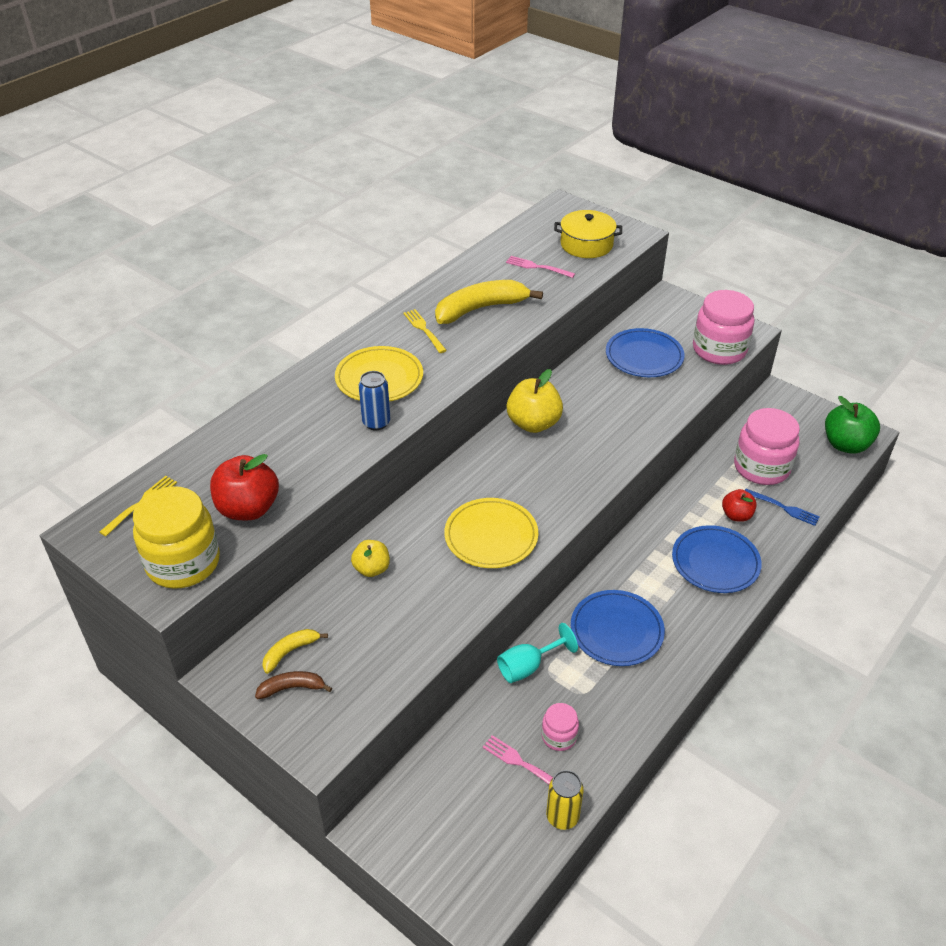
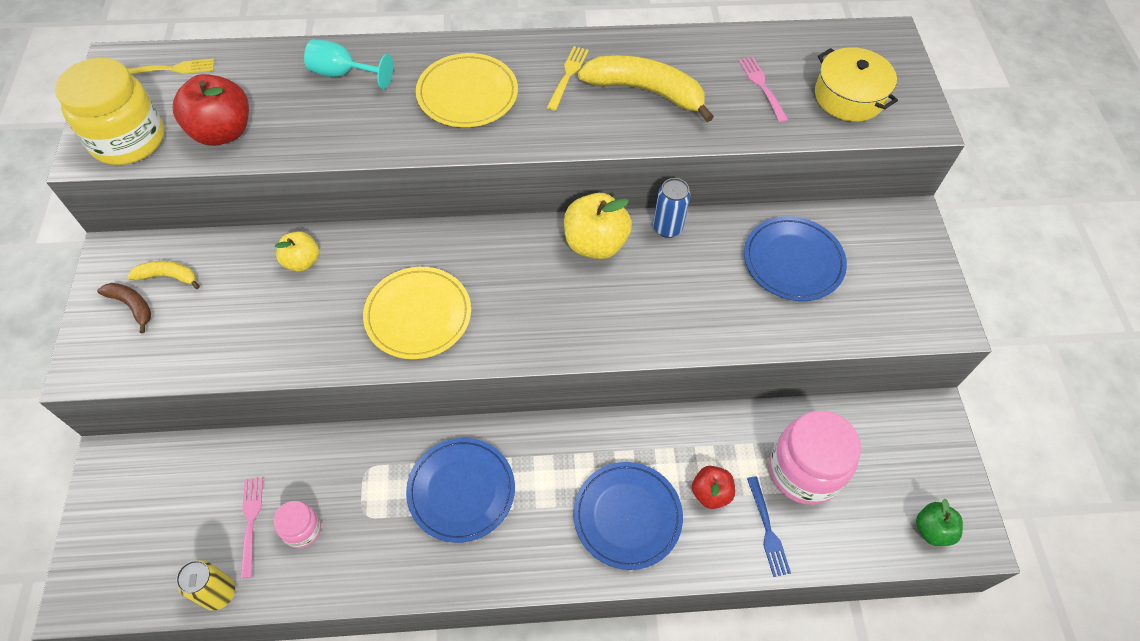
camera: 45 degrees right, 15 degrees up
blue can [359,371,390,431] -> blue can moved to [653,178,691,238]
turquoise goblet [497,623,578,683] -> turquoise goblet moved to [304,39,393,89]
pink jar [693,290,754,365] -> none
green apple [825,396,880,454] -> green apple [916,498,963,546], size x0.60

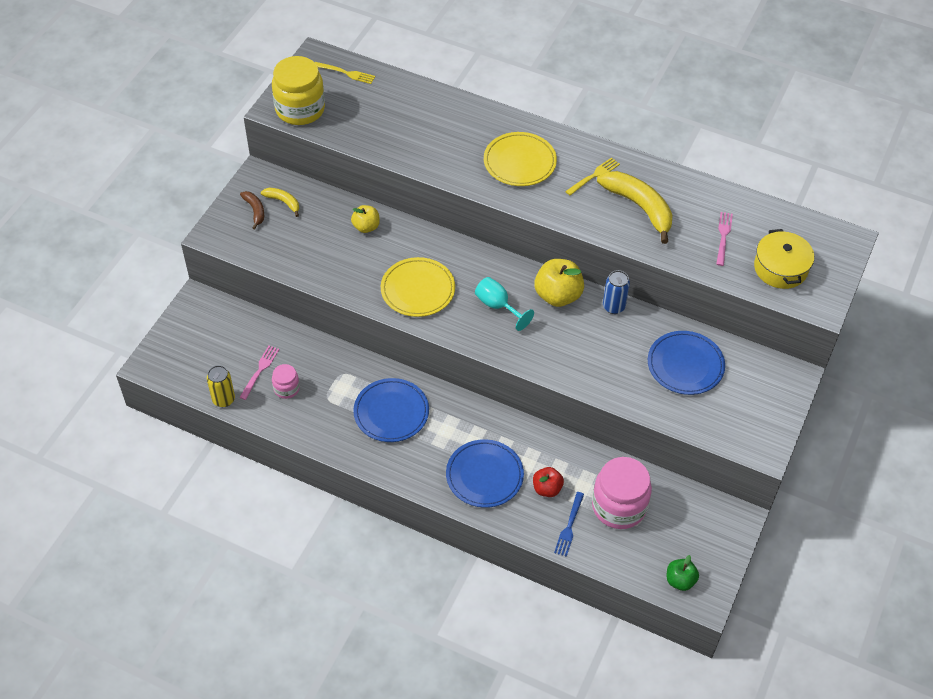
camera: 30 degrees right, 5 degrees down
red apple [173,74,249,146] -> none
turquoise goblet [304,39,393,89] -> turquoise goblet moved to [475,277,534,331]

